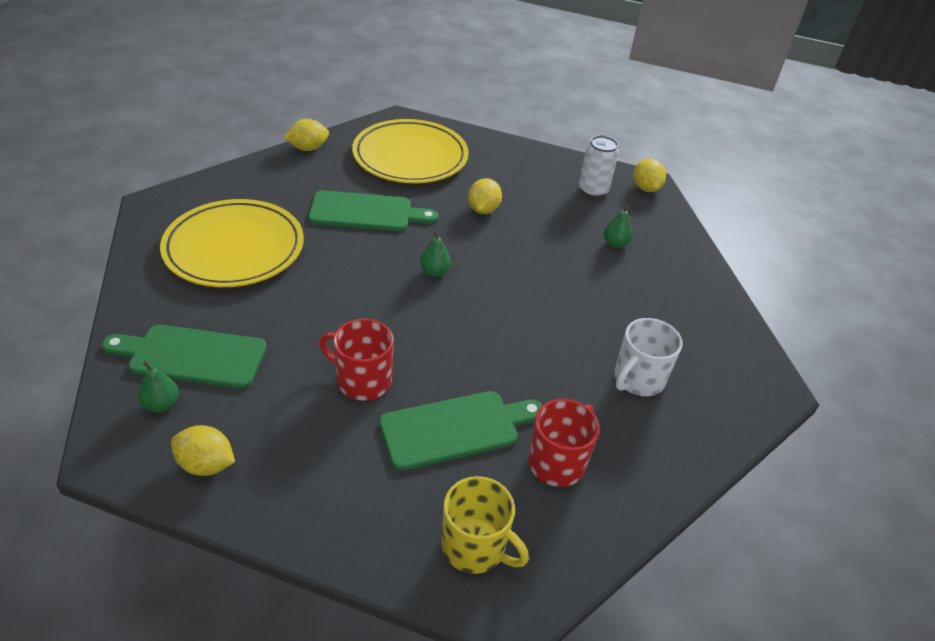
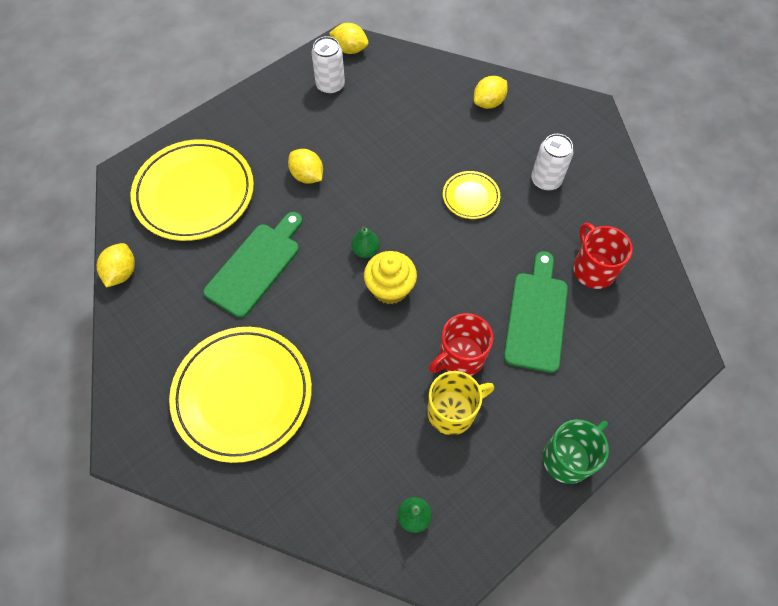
camera: 55 degrees left, 20 degrees up
green cutting board [102,325,267,389] -> none
yellow lemon [171,425,235,476] -> yellow lemon moved to [474,76,508,109]
yellow mug [441,476,529,574] -> yellow mug moved to [427,371,494,435]
green pear [604,205,633,248] -> none
white mug [614,318,682,396] -> white can [531,134,573,191]
none -> yellow cupcake [364,251,417,304]
none -> yellow plate [443,171,500,219]
none -> green mug [543,419,609,484]

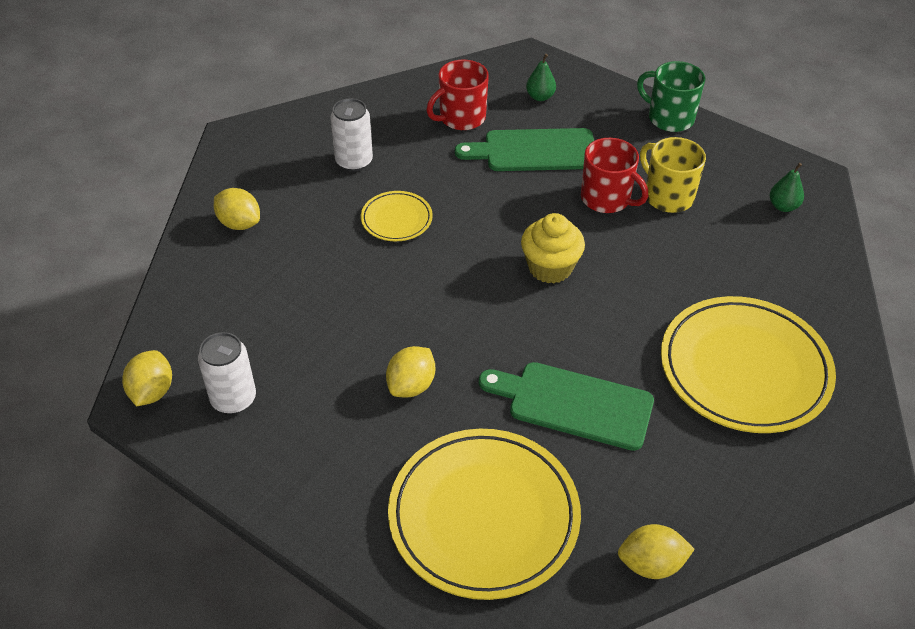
camera: 105 degrees left, 15 degrees down
green pear [351,226,380,258] -> green pear moved to [526,54,556,101]

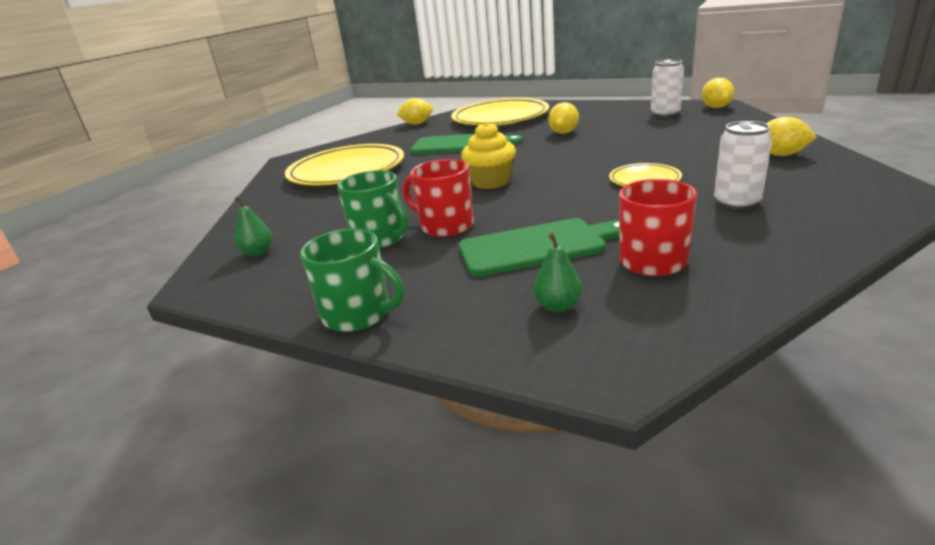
camera: 175 degrees right, 20 degrees down
yellow mug [640,137,706,213] -> green mug [337,170,408,249]

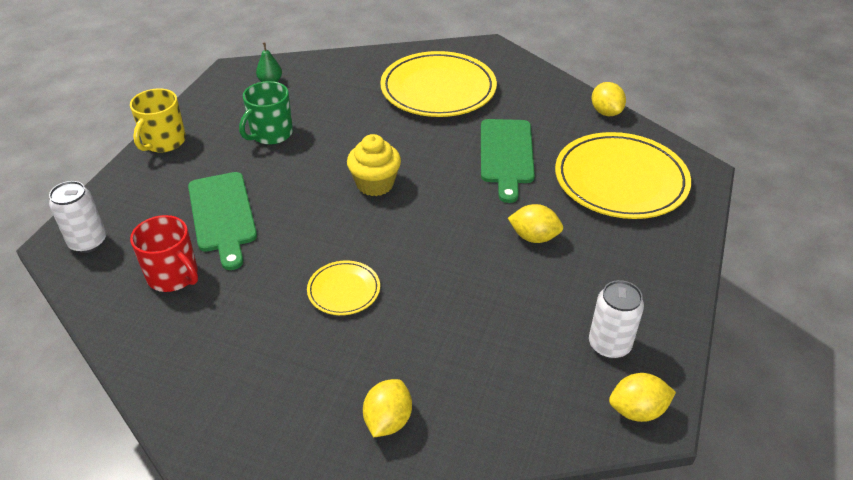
camera: 80 degrees right, 15 degrees up
green mug [300,228,404,332] -> yellow mug [130,88,186,152]
red mug [403,159,474,237] -> none
green pear [533,233,582,312] -> none
white can [714,121,772,210] -> white can moved to [49,181,106,253]

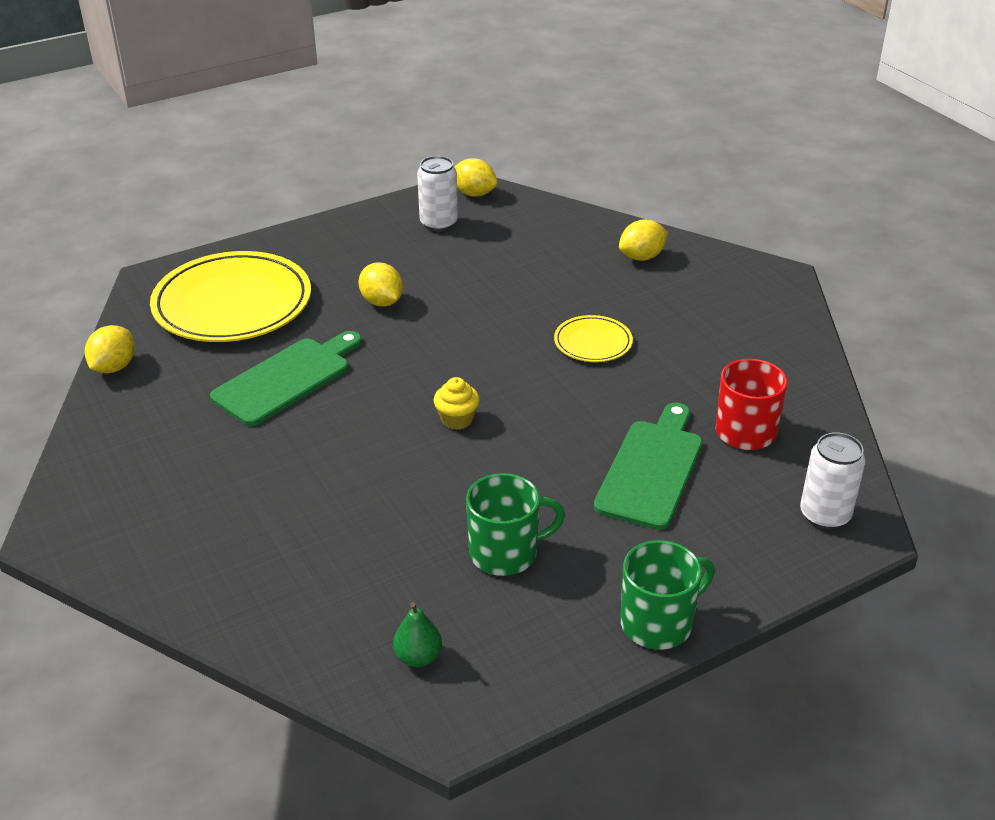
camera: 140 degrees left, 5 degrees down
yellow mug [130,88,186,152] -> green mug [620,540,715,650]
yellow cupcake [347,134,401,196] -> yellow cupcake [434,377,480,430], size x0.65
yellow plate [380,51,497,117] -> none

